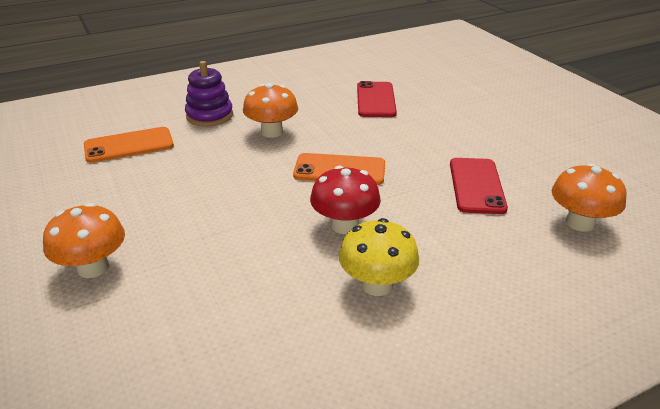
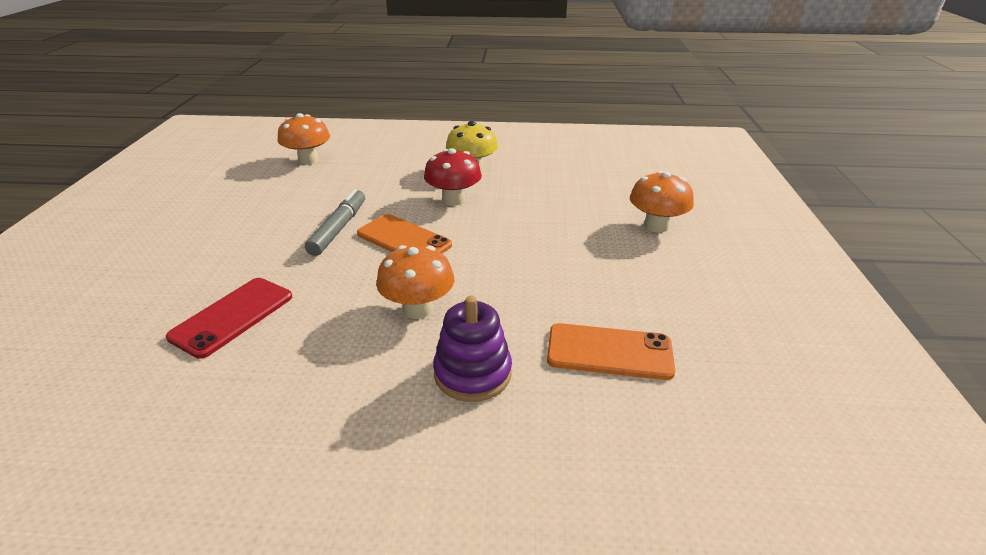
camera: 150 degrees left, 0 degrees up
red phone [450,158,508,214] -> none
none -> grey marker [305,189,365,256]

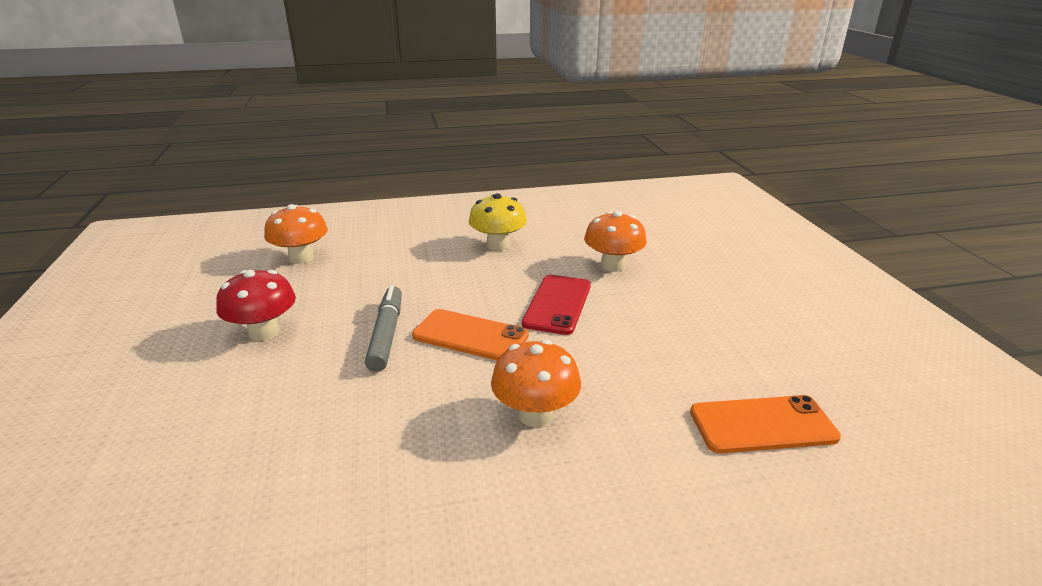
camera: 15 degrees left, 5 degrees down
red phone [166,278,292,359] -> red phone moved to [522,275,591,335]
red mushroom [424,148,482,206] -> red mushroom moved to [216,270,296,341]
purple stacking toy [433,296,512,402] -> none
orange mushroom [630,171,694,232] -> orange mushroom moved to [584,211,647,272]

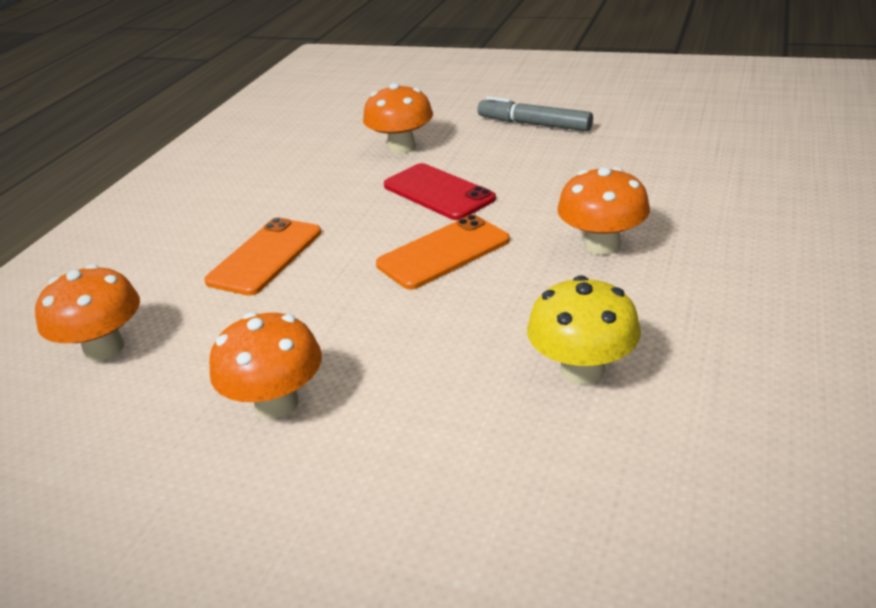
camera: 55 degrees left, 5 degrees up
red mushroom [216,270,296,341] -> orange mushroom [209,312,322,418]
grey marker [365,285,402,372] -> grey marker moved to [477,96,593,131]
yellow mushroom [469,193,527,251] -> yellow mushroom moved to [527,275,641,385]
orange phone [690,395,841,453] -> orange phone moved to [204,218,321,296]

